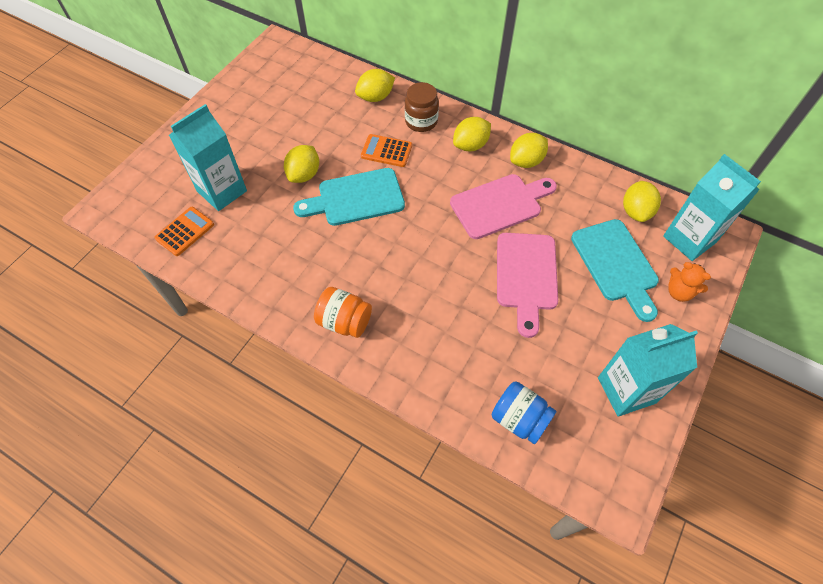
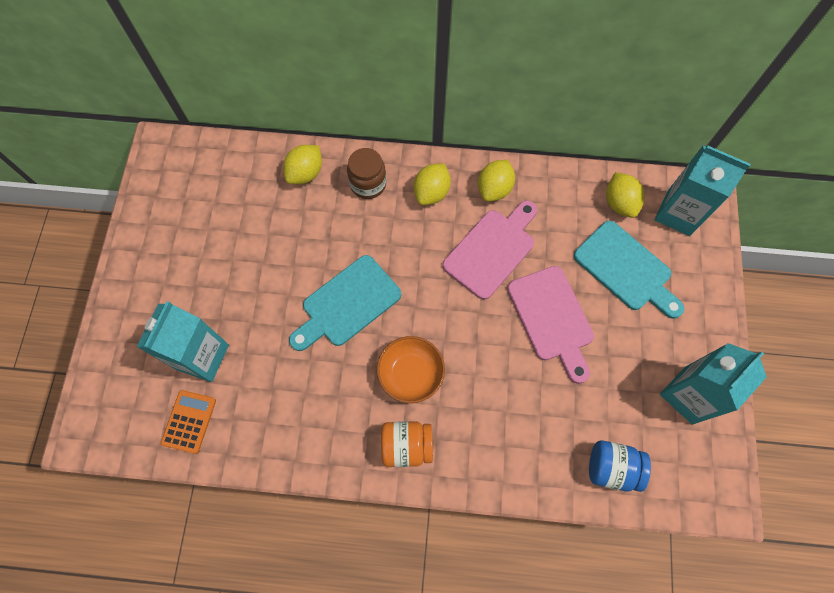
camera: 25 degrees left, 10 degrees up
yellow lemon [284,145,319,183] -> none
orange calculator [361,134,412,167] -> none
orange teddy bear [668,262,711,302] -> none
none -> orange bowl [377,336,445,403]

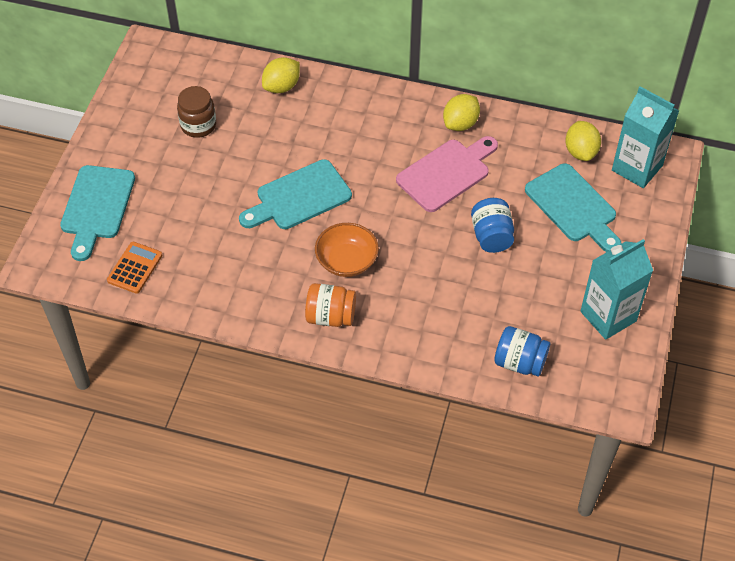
camera: 10 degrees right, 15 degrees down
turquoise carton [137,301,229,382] -> none
brown jar [347,148,386,199] -> brown jar moved to [177,86,216,138]
yellow lemon [414,163,451,205] -> none
pink cutting board [507,266,594,384] -> blue jar [471,198,514,253]
none -> turquoise cutting board [60,165,135,261]

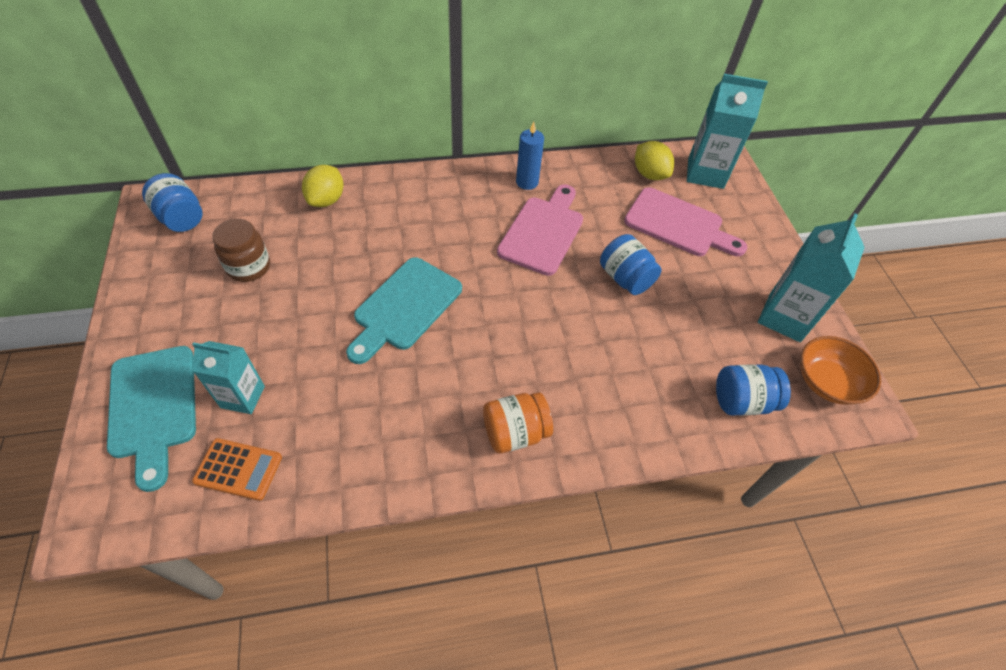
camera: 30 degrees left, 0 degrees up
orange calculator [107,242,162,294] -> orange calculator turned 105 degrees clockwise [192,438,282,501]
orange bowl [315,223,379,277] -> orange bowl moved to [801,336,881,405]
yellow lemon [443,94,480,131] -> blue candle [516,122,544,190]
turquoise cutting board [525,163,621,252] -> pink cutting board [624,187,747,256]
none -> blue jar [142,173,203,232]
none -> turquoise carton [192,341,265,414]

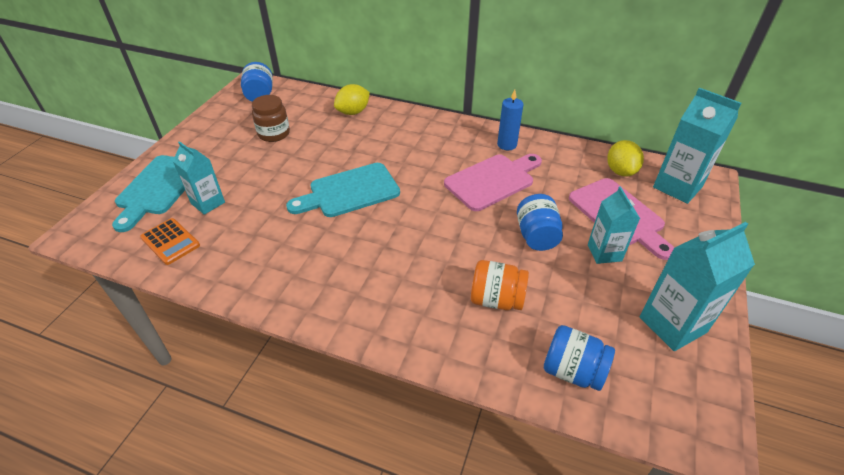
camera: 35 degrees right, 10 degrees down
orange jar [483,392,553,453] -> orange jar moved to [471,260,529,310]
orange bowl [801,336,881,405] -> none
none -> turquoise carton [588,186,640,264]

